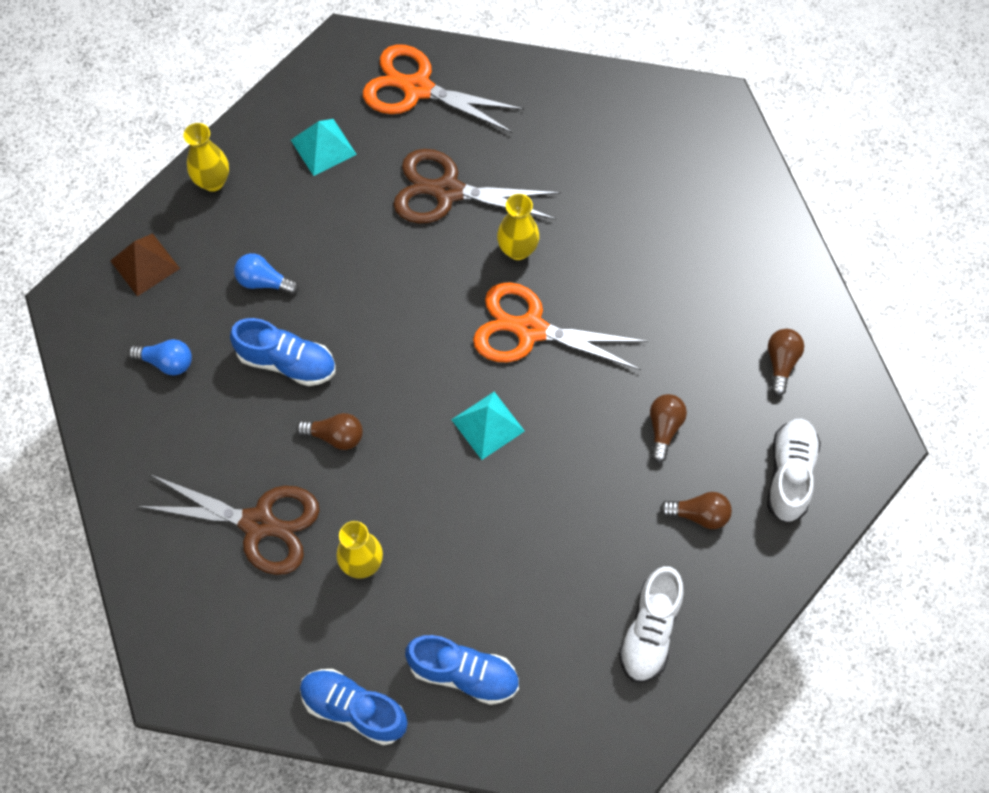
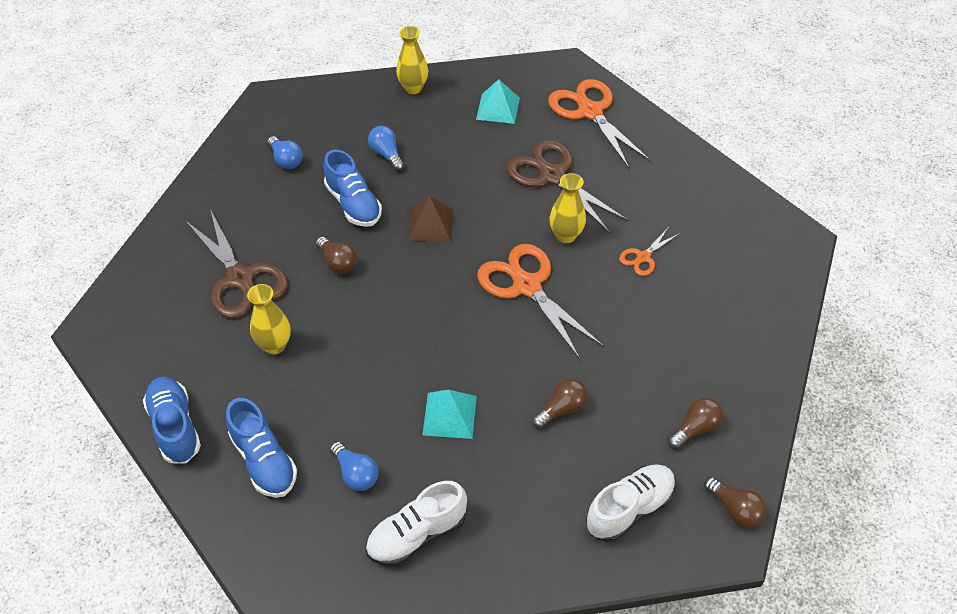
camera: 40 degrees right, 15 degrees down
brown pyramid [110,233,180,296] -> brown pyramid moved to [408,196,454,242]
turquoise pyramid [452,392,525,460] -> turquoise pyramid moved to [423,390,477,439]
brown light bulb [660,492,732,529] -> brown light bulb moved to [704,477,766,527]
none -> blue light bulb [330,441,378,491]
none -> orange scissors [619,228,680,276]

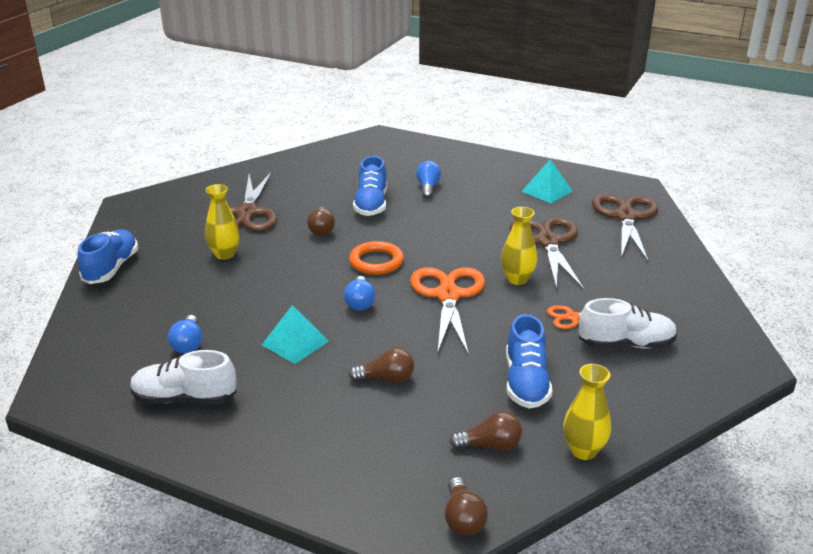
camera: 35 degrees right, 20 degrees down
blue shoe [226,398,297,498] -> blue shoe moved to [506,314,552,409]
blue light bulb [267,136,303,169] -> blue light bulb moved to [344,276,375,311]
yellow vase [396,26,428,94] -> yellow vase moved to [563,364,611,460]
brown pyramid [408,196,454,242] -> none
orange scissors [548,79,651,168] -> brown scissors [592,194,658,261]
white shoe [586,464,676,542] -> white shoe moved to [579,298,678,349]
none -> orange ring [349,241,404,275]

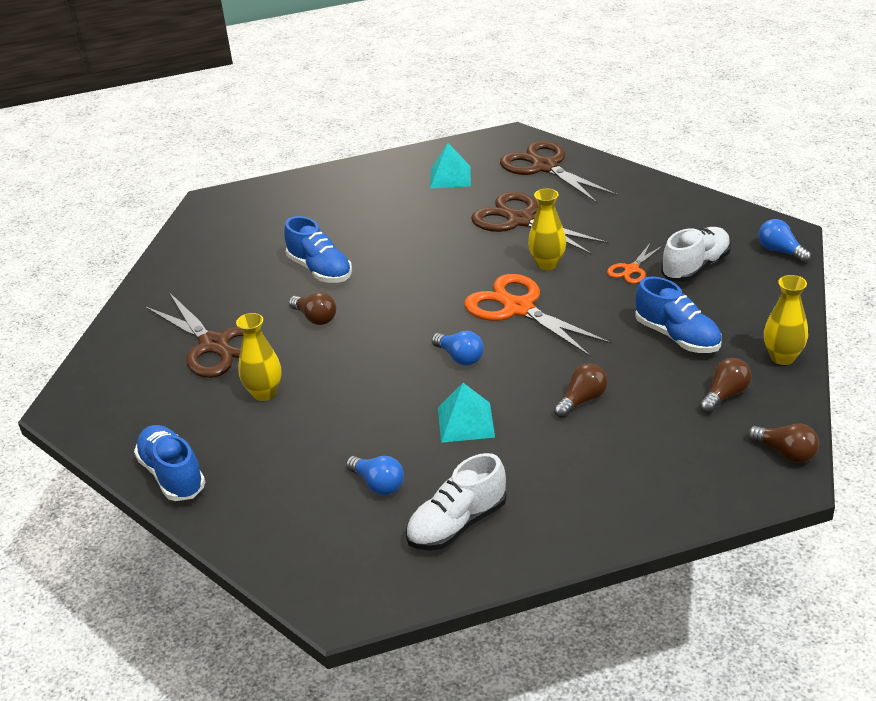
camera: 40 degrees left, 5 degrees up
orange ring [349,241,404,275] -> none
blue light bulb [416,161,441,198] -> blue light bulb moved to [758,219,811,263]

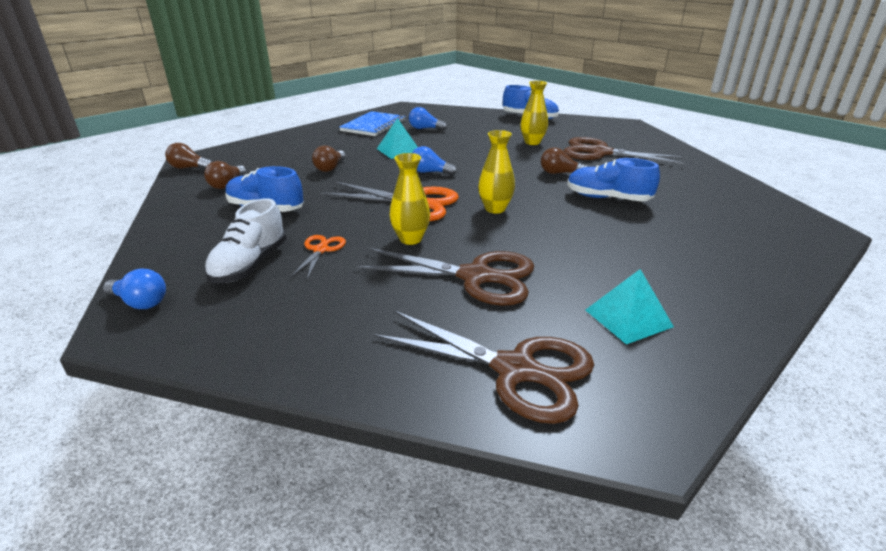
camera: 150 degrees right, 5 degrees down
white shoe [406,453,507,551] -> blue notebook [339,111,406,136]
yellow vase [764,275,808,365] -> yellow vase moved to [478,130,515,214]

